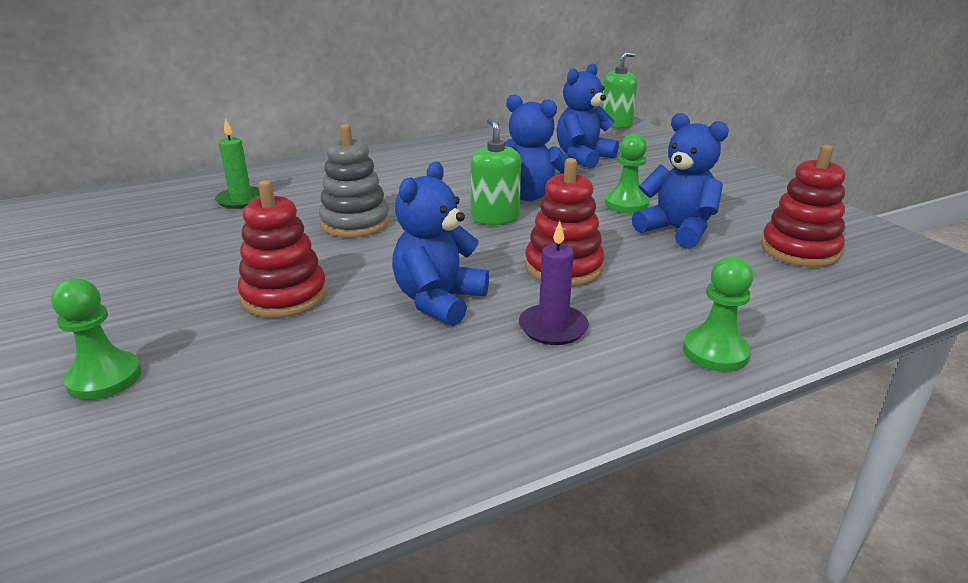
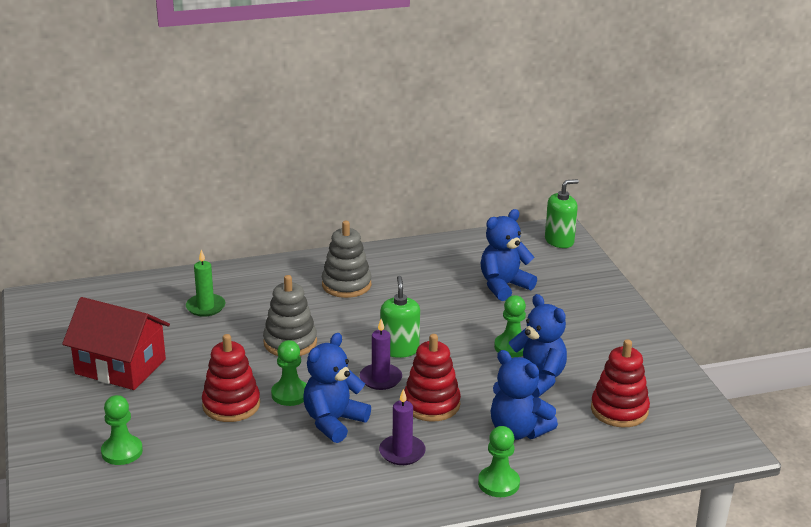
camera: 10 degrees right, 0 degrees up
blue teddy bear [505,94,569,201] -> blue teddy bear moved to [491,350,558,440]
none -> red house [62,297,170,390]
none -> green pawn [271,340,306,406]
none -> grey stacking toy [322,221,371,298]
none -> purple candle [360,319,402,390]

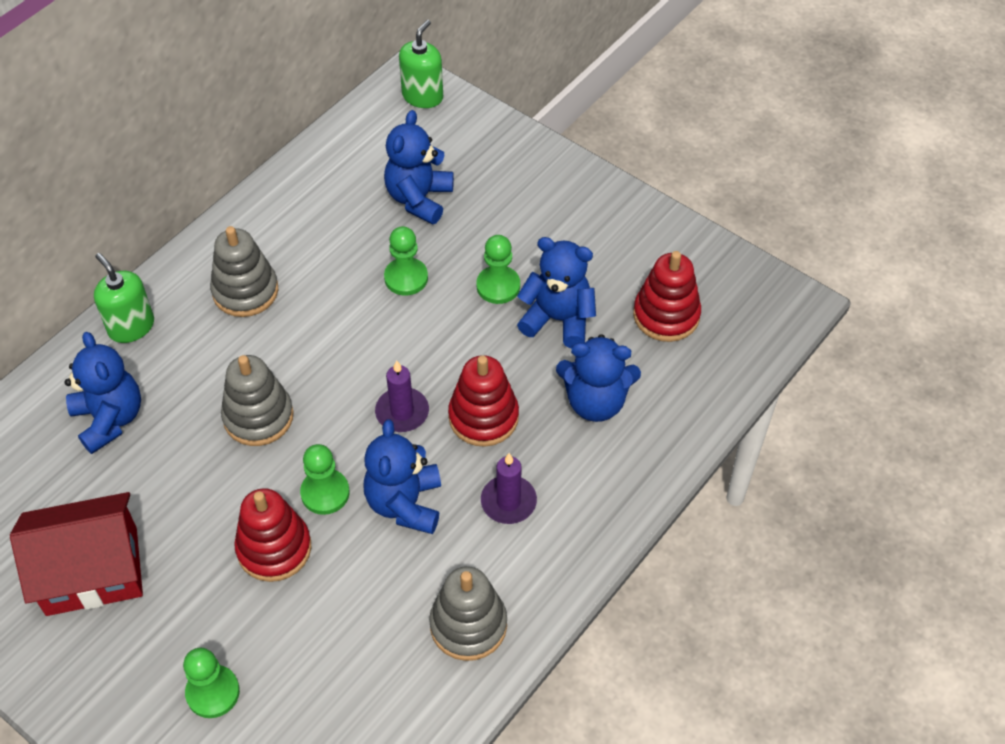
camera: 35 degrees left, 25 degrees up
green candle [186,250,225,317] -> blue teddy bear [64,332,141,454]
green soap dispenser [380,276,420,358] -> green soap dispenser moved to [94,253,154,343]
green pawn [478,426,520,497] -> green pawn moved to [384,226,428,296]
none -> grey stacking toy [429,566,507,661]

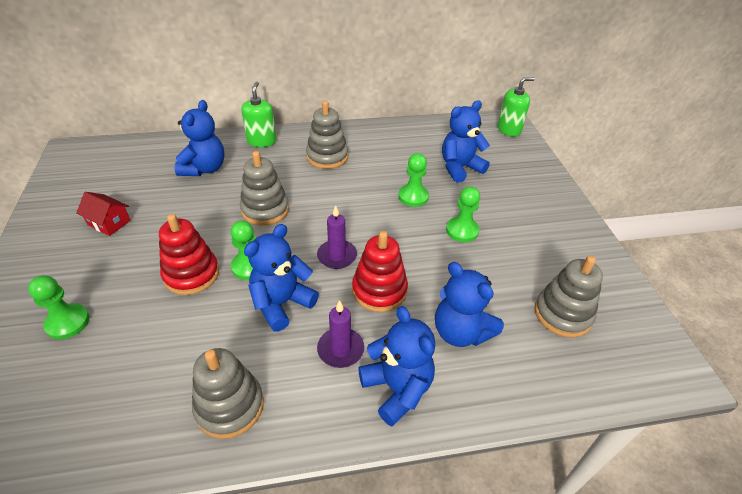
camera: 40 degrees right, 10 degrees down
red house [10,492,143,616] -> red house [76,192,131,236], size x0.51
blue teddy bear [517,237,596,348] -> blue teddy bear moved to [358,306,435,426]
red stacking toy [633,251,701,342] -> grey stacking toy [535,256,603,338]

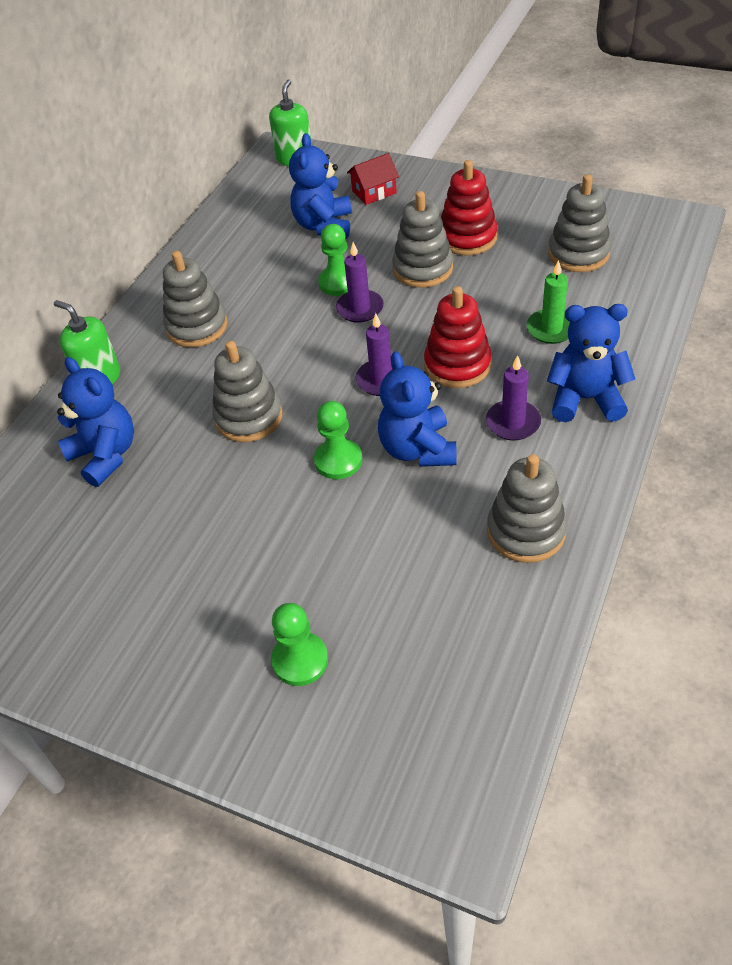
camera: 50 degrees left, 5 degrees up
red house [76,192,131,236] -> red house moved to [347,153,399,205]
red stacking toy [159,214,219,295] -> red stacking toy moved to [441,160,498,255]
blue teddy bear [435,262,504,347] -> green candle [527,260,570,344]
green pawn [446,186,480,242] -> grey stacking toy [392,191,453,288]
none -> purple candle [336,242,384,323]

